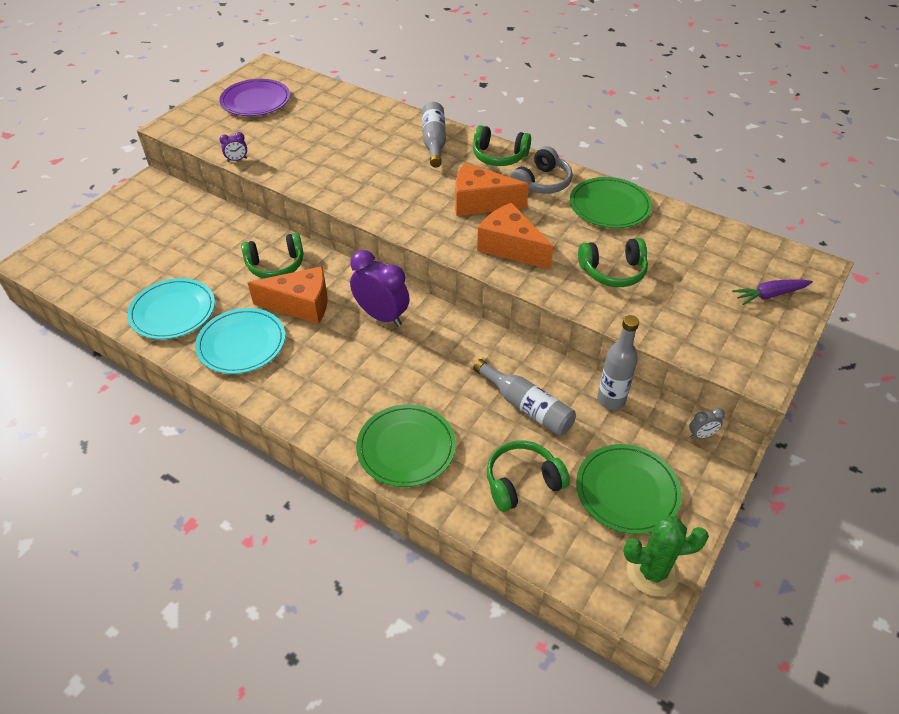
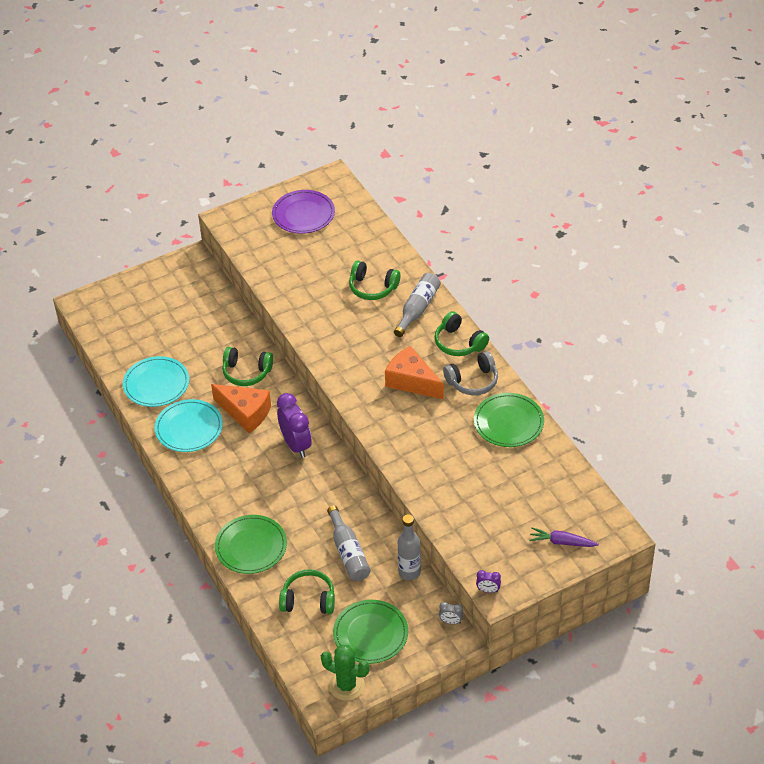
camera: 30 degrees right, 0 degrees up
purple clock [219,132,247,162] -> purple clock moved to [476,570,501,593]
orange cheese [477,203,553,269] -> none
green headphones [578,238,648,287] -> green headphones moved to [349,260,401,300]

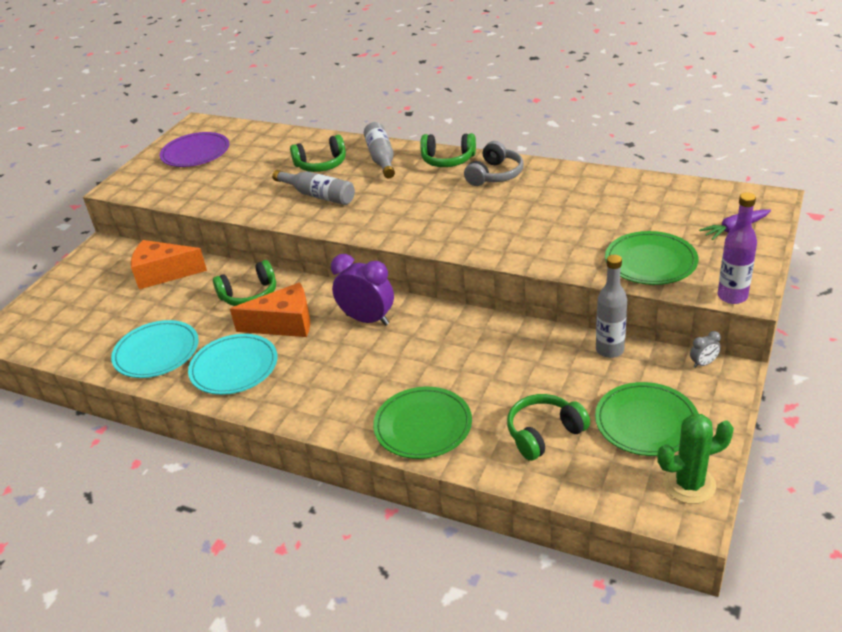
camera: 35 degrees left, 10 degrees down
grey bottle [327,505,371,581] -> grey bottle moved to [272,170,355,205]
orange cheese [385,346,444,399] -> orange cheese moved to [131,240,207,289]
green plate [474,393,544,447] -> green plate moved to [605,231,698,285]
purple clock [476,570,501,593] -> purple bottle [718,192,757,304]

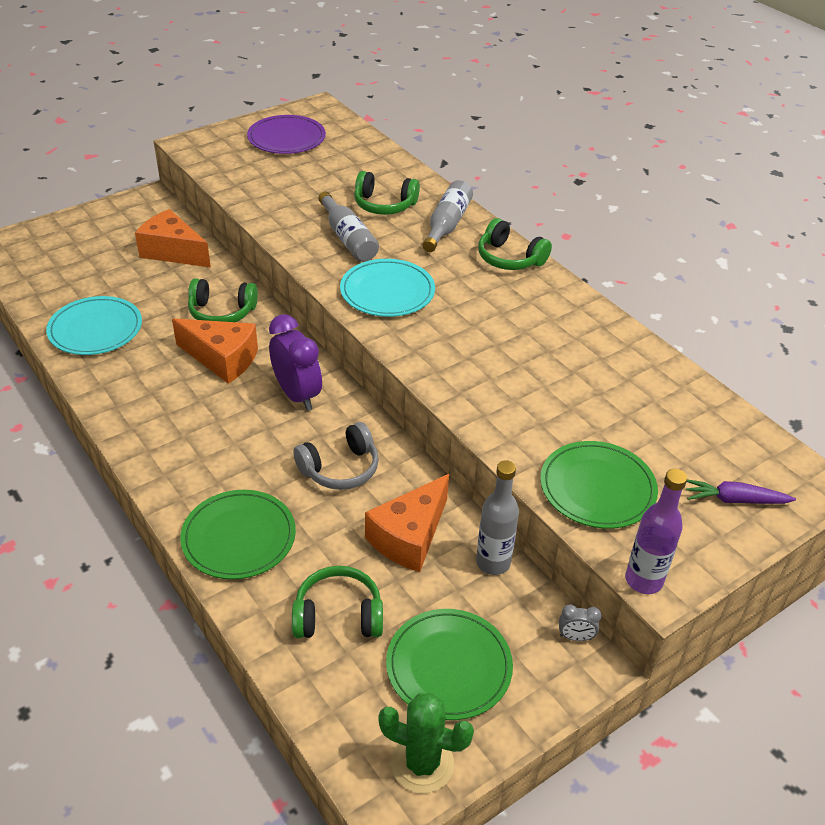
camera: 25 degrees right, 5 degrees up
turquoise plate [188,334,278,395] -> turquoise plate moved to [340,259,435,317]
grey headphones [464,141,524,186] -> grey headphones moved to [293,422,379,490]
none -> orange cheese [365,474,449,572]

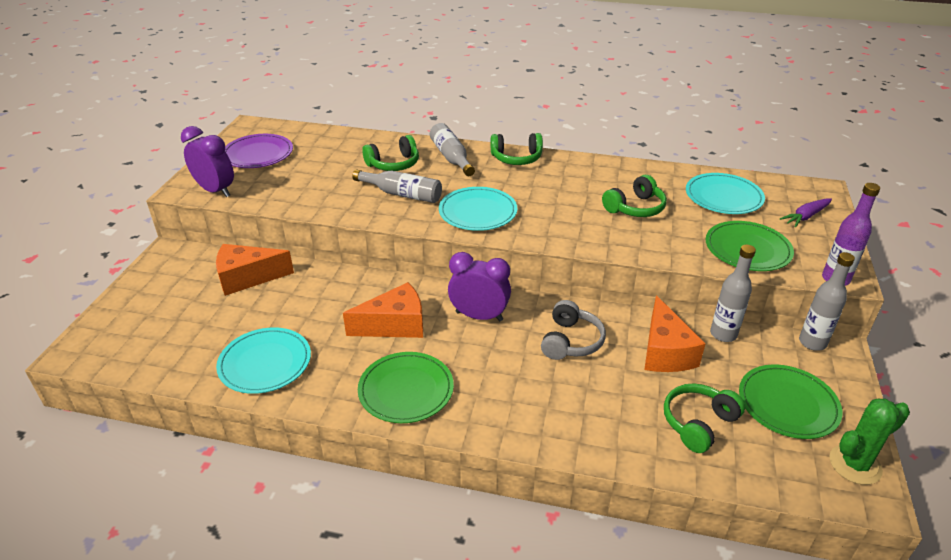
camera: 40 degrees left, 5 degrees down
green plate [180,490,296,579] -> green plate moved to [358,352,454,423]
green headphones [188,278,258,322] -> green headphones moved to [602,175,667,217]
grey clock [559,605,602,641] -> grey bottle [799,252,855,351]
none -> purple clock [181,126,234,197]
none -> turquoise plate [686,173,765,214]

